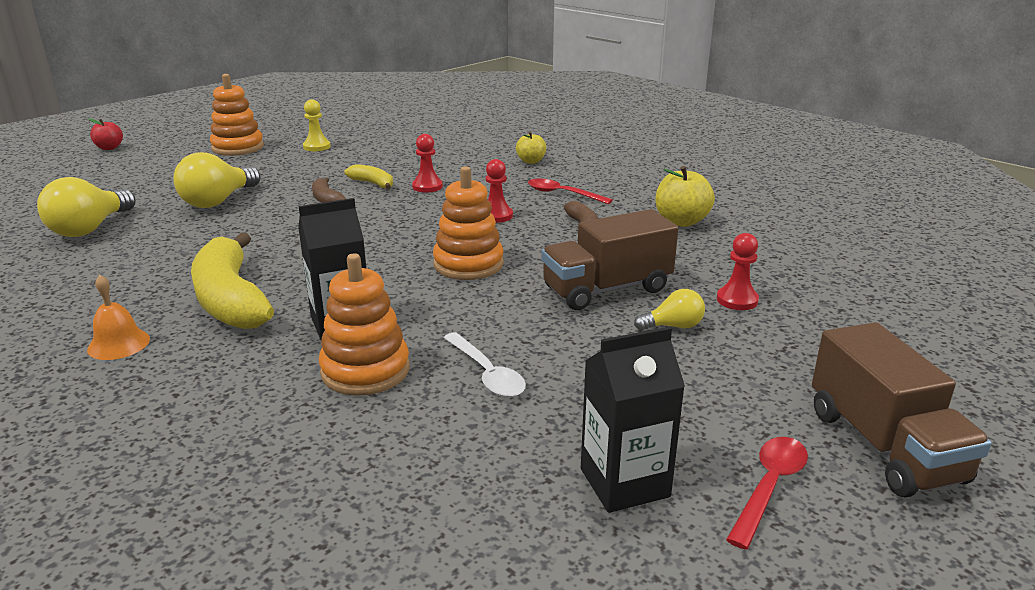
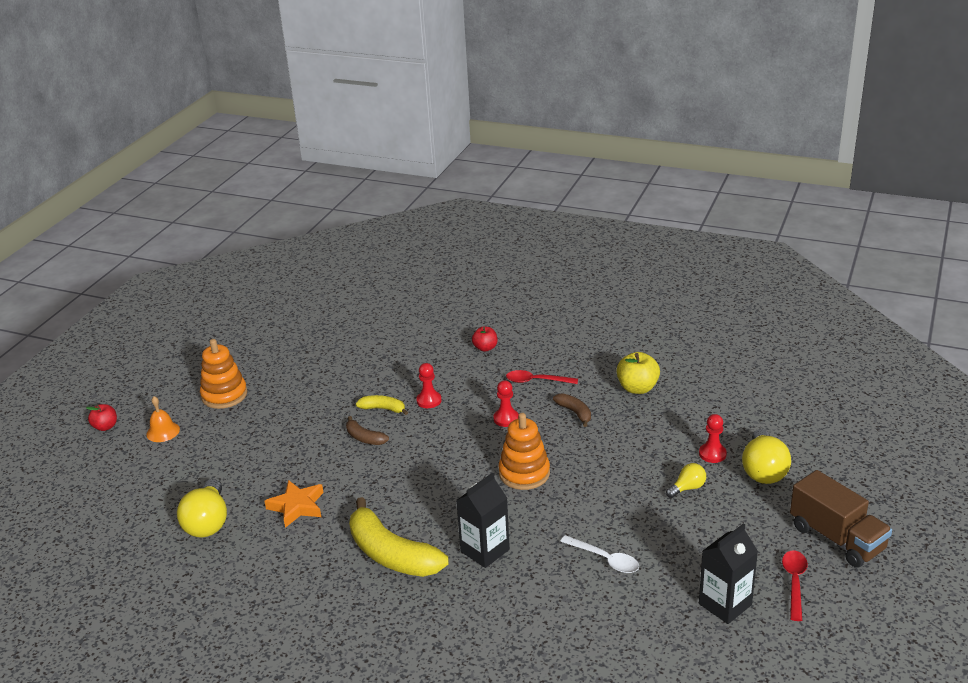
camera: 20 degrees left, 5 degrees up
orange bell [87,275,150,360] -> orange bell moved to [146,396,180,442]
yellow light bulb [174,152,260,208] -> yellow light bulb moved to [742,429,791,484]
yellow pawn [303,99,331,151] -> none
orange stacking toy [319,253,410,396] -> none
yellow apple [516,132,547,164] -> red apple [472,327,498,352]
brown truck [541,209,678,310] -> none
none -> orange star [264,480,323,528]

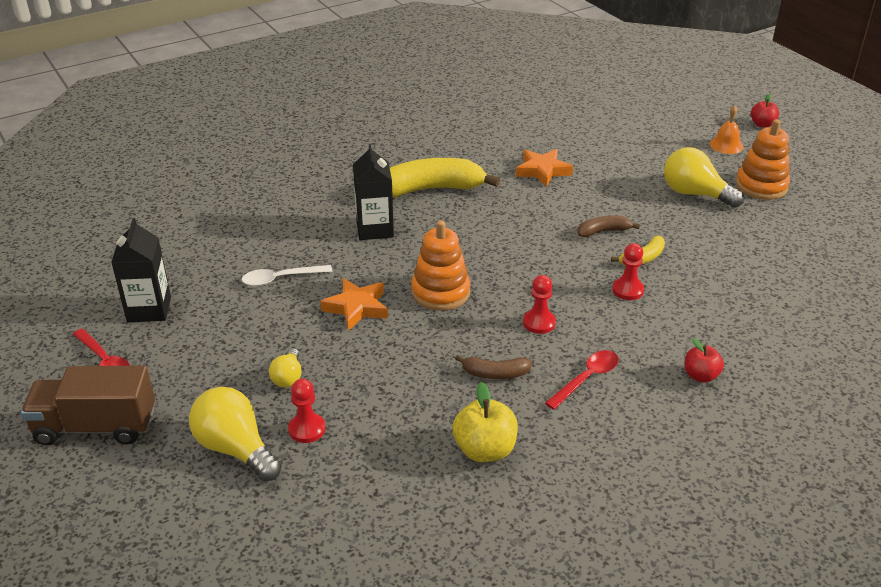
camera: 125 degrees right, 5 degrees up
yellow light bulb [177,479,227,537] -> yellow light bulb moved to [664,147,744,208]
none -> orange star [320,278,388,331]

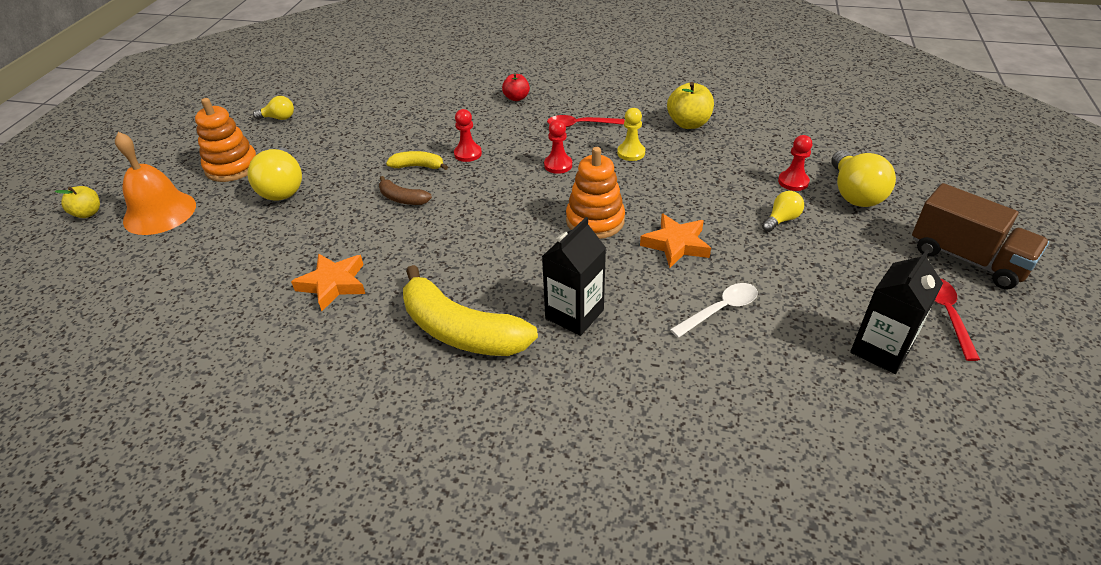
camera: 135 degrees left, 5 degrees up
white spoon [242,265,333,286] -> white spoon turned 60 degrees counterclockwise [670,283,758,338]
brown banana [455,355,532,379] -> yellow pawn [617,108,645,161]
orange bell [710,105,743,154] -> orange bell [115,132,196,235], size x1.78
red apple [751,94,779,128] -> yellow apple [55,186,100,218]
none -> yellow light bulb [253,96,294,120]

